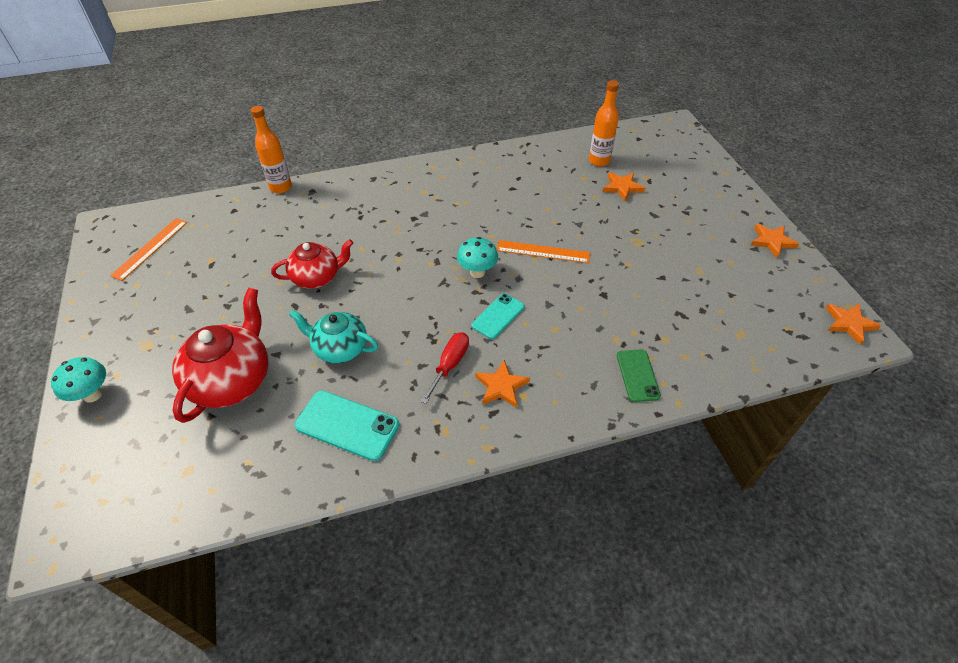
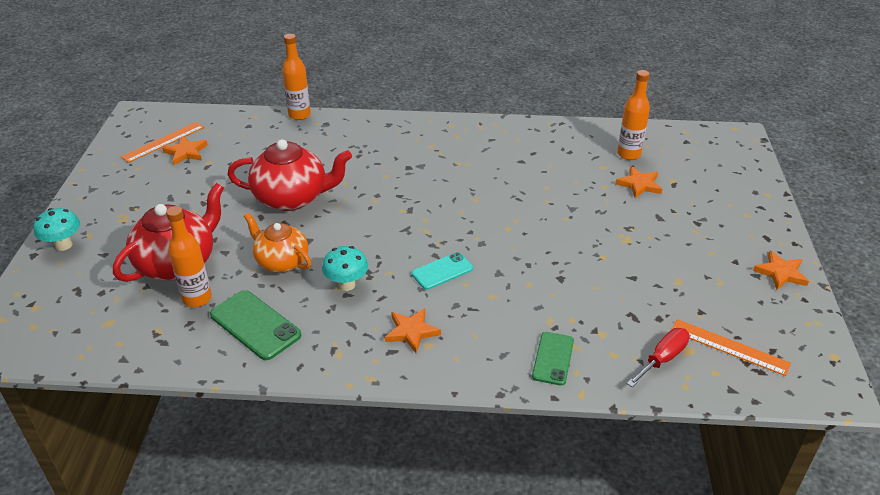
camera: 20 degrees right, 10 degrees down
red teapot [271,239,353,289] -> red teapot [227,139,352,211], size x1.51
turquoise teapot [289,310,378,363] -> orange teapot [244,213,311,273]
turquoise phone [295,391,399,461] -> green phone [210,290,301,360]
red screwdriver [421,332,469,404] -> red screwdriver moved to [627,328,690,387]
turquoise mushroom [457,237,498,278] -> turquoise mushroom moved to [322,246,368,291]
orange ruler [496,240,590,263] -> orange ruler moved to [671,319,791,376]
orange star [826,304,881,345] -> orange star moved to [162,136,208,165]
none -> orange bottle [166,206,212,307]

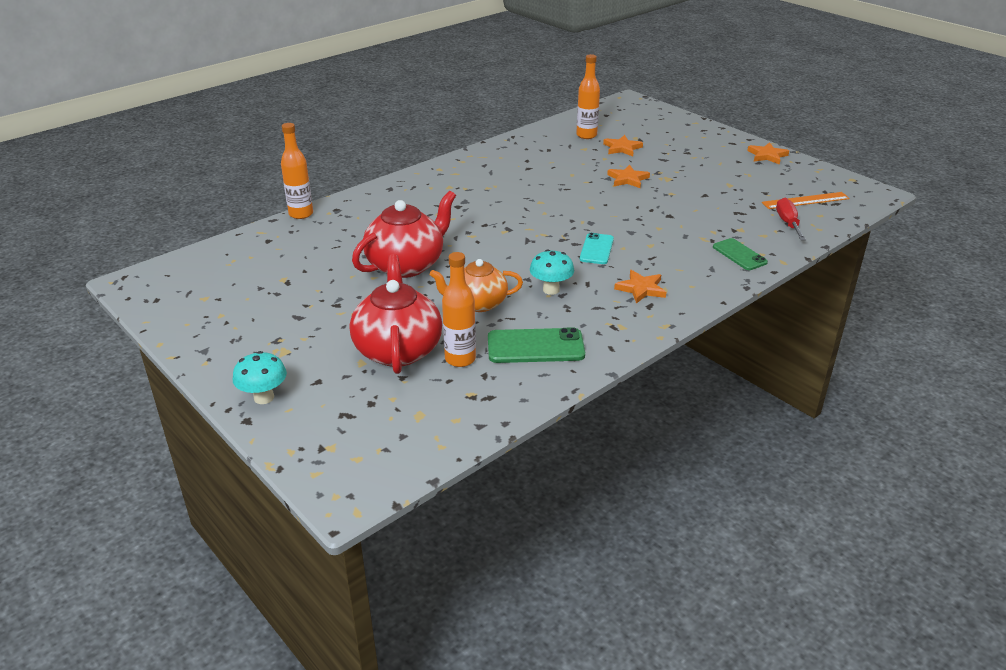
camera: 45 degrees left, 5 degrees down
orange ruler [121,122,204,163] -> none
orange star [162,136,208,165] -> orange star moved to [607,165,650,188]

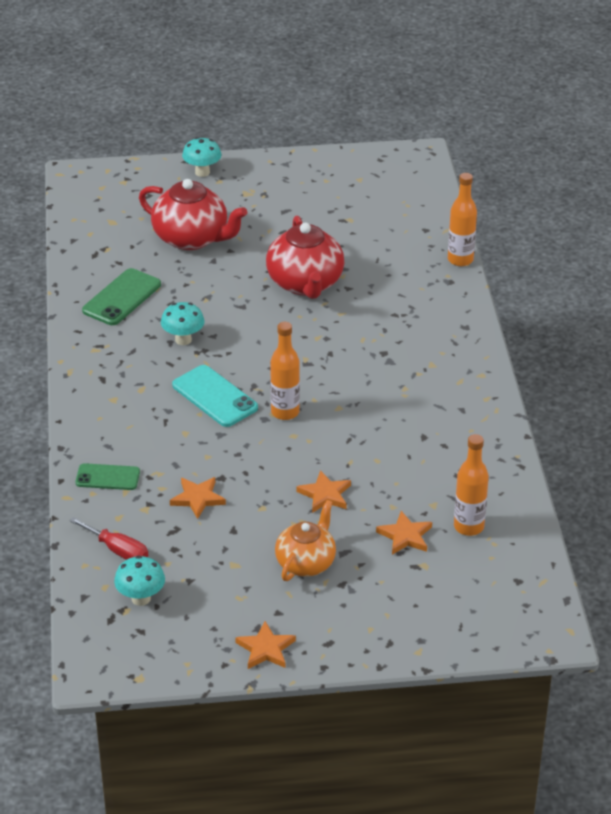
camera: 125 degrees right, 5 degrees up
orange teapot [430,259,523,312] -> orange teapot moved to [275,500,336,581]
orange bottle [442,252,476,367] -> orange bottle moved to [270,322,300,420]
turquoise phone [580,233,614,264] -> turquoise phone [172,365,258,427], size x1.51
orange star [614,270,666,304] -> orange star moved to [170,477,226,519]
orange ruler [762,192,850,209] -> turquoise mushroom [114,556,165,606]

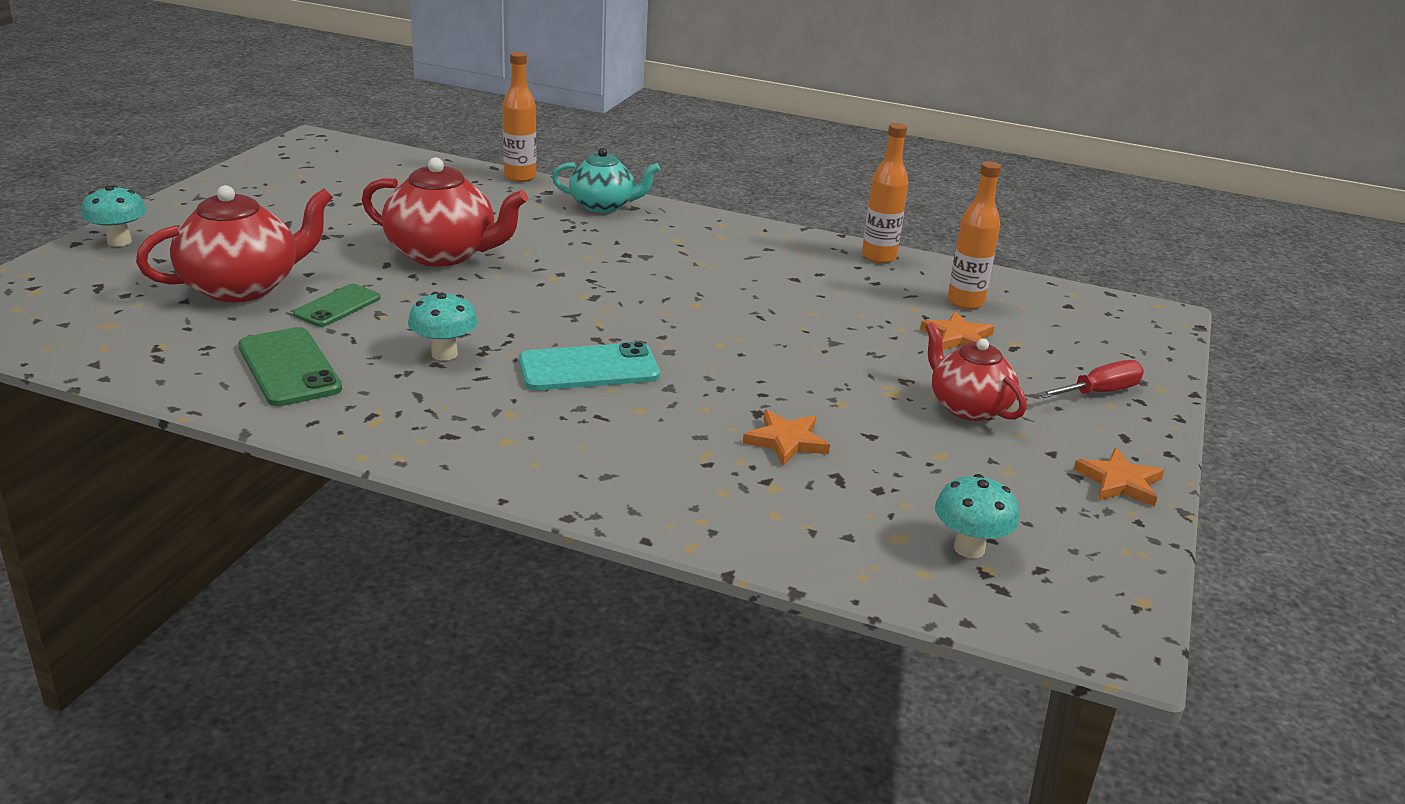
camera: 65 degrees left, 10 degrees down
red screwdriver [69,517,148,560] -> red screwdriver moved to [1038,360,1144,398]
green phone [75,463,140,490] -> green phone moved to [293,284,381,327]
orange bottle [270,322,300,420] -> orange bottle moved to [862,123,908,263]
orange teapot [275,500,336,581] -> red teapot [925,322,1027,421]
orange star [296,470,351,513] -> none
none -> turquoise teapot [552,148,660,213]

